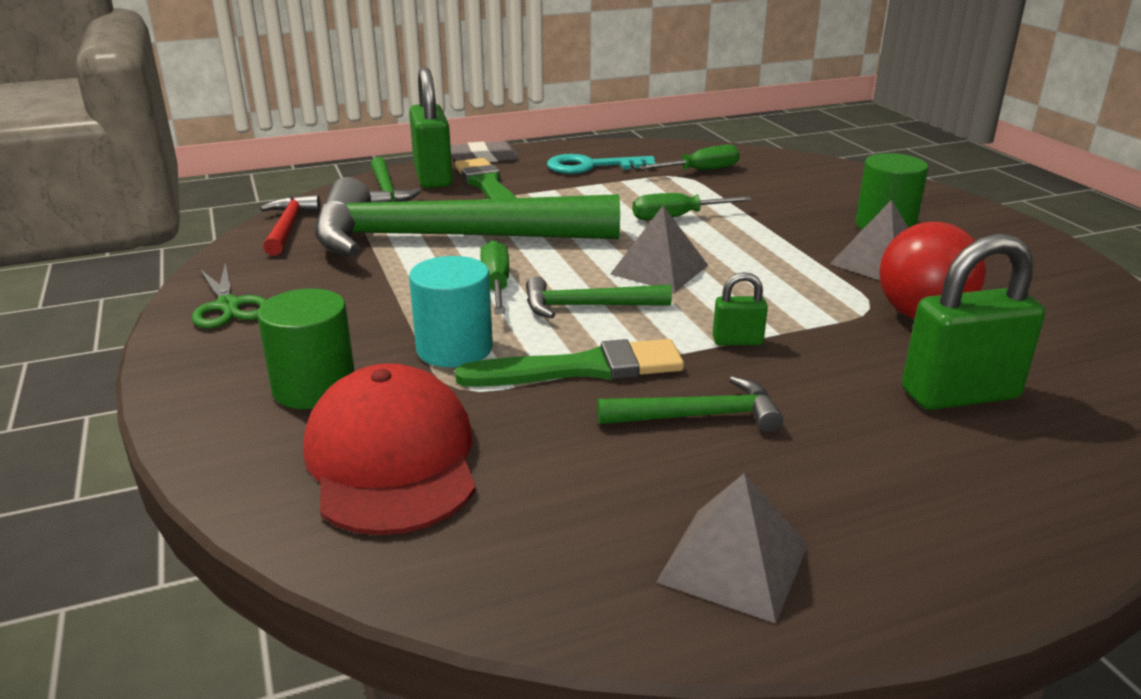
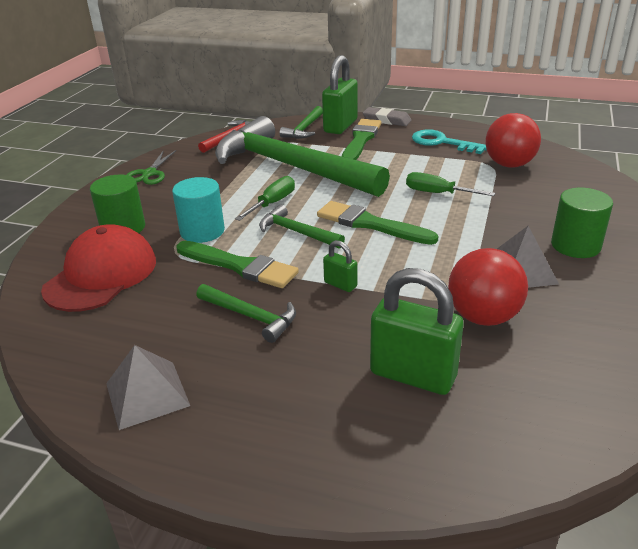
camera: 40 degrees right, 5 degrees up
grey pyramid [610,206,708,292] -> green brush [317,201,438,245]
green screwdriver [638,145,740,170] -> red ball [485,113,541,168]

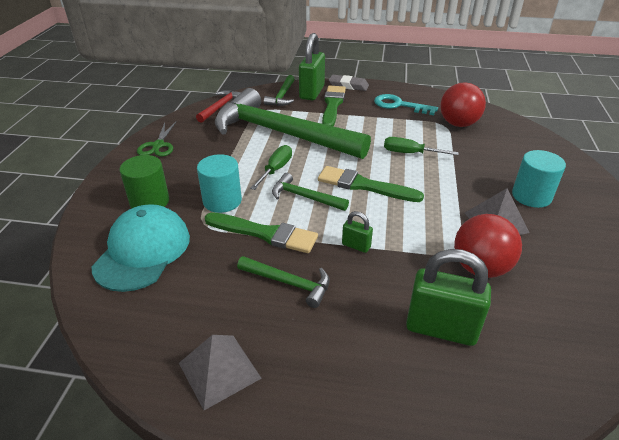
camera: 10 degrees left, 5 degrees up
red cap [41,224,156,312] -> turquoise cap [91,204,190,292]
green cylinder [551,188,613,258] -> turquoise cylinder [512,150,566,208]

